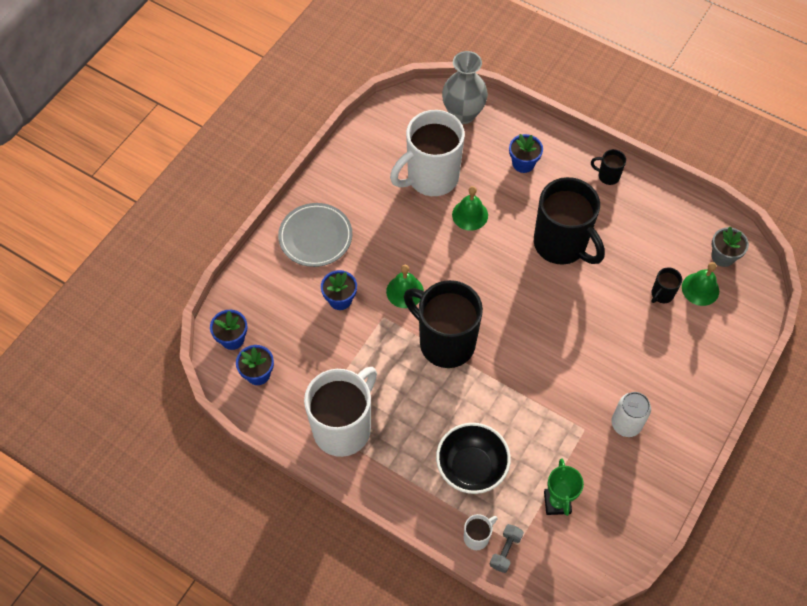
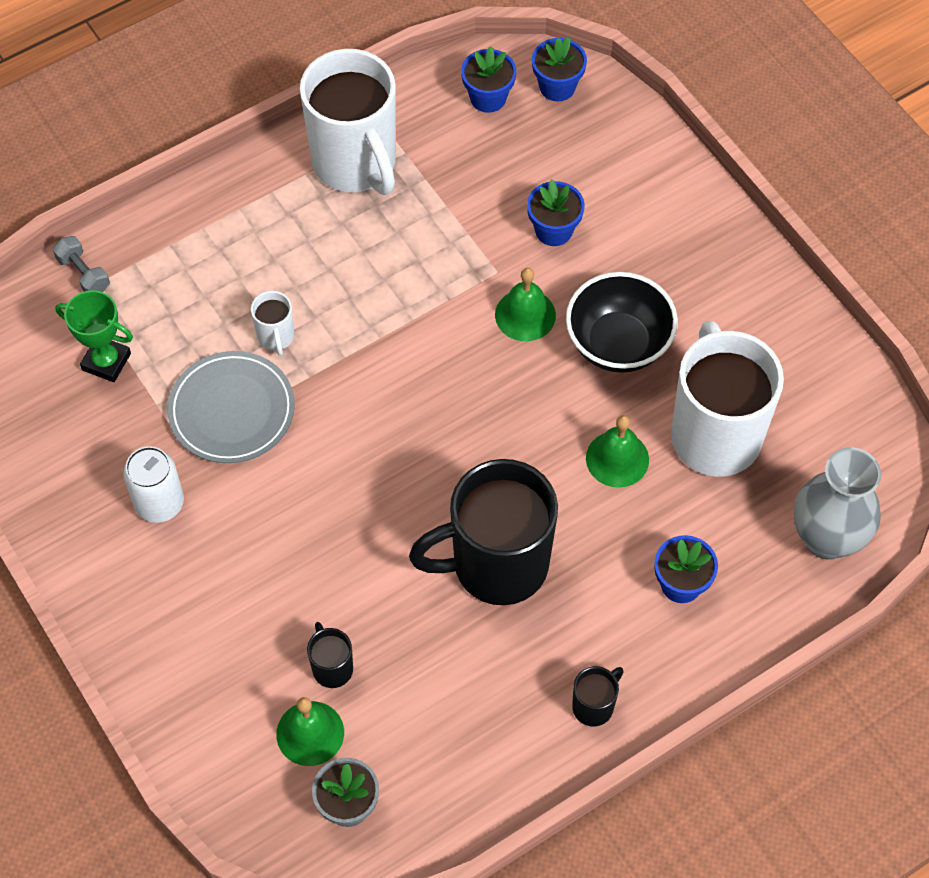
camera: 115 degrees right, 0 degrees up
grey plate [278,203,352,267] -> grey plate moved to [167,351,295,463]
black mug [404,280,483,368] -> none
black bowl [436,423,511,494] -> black bowl moved to [566,272,678,373]
white mug [464,514,497,550] -> white mug moved to [251,291,294,356]

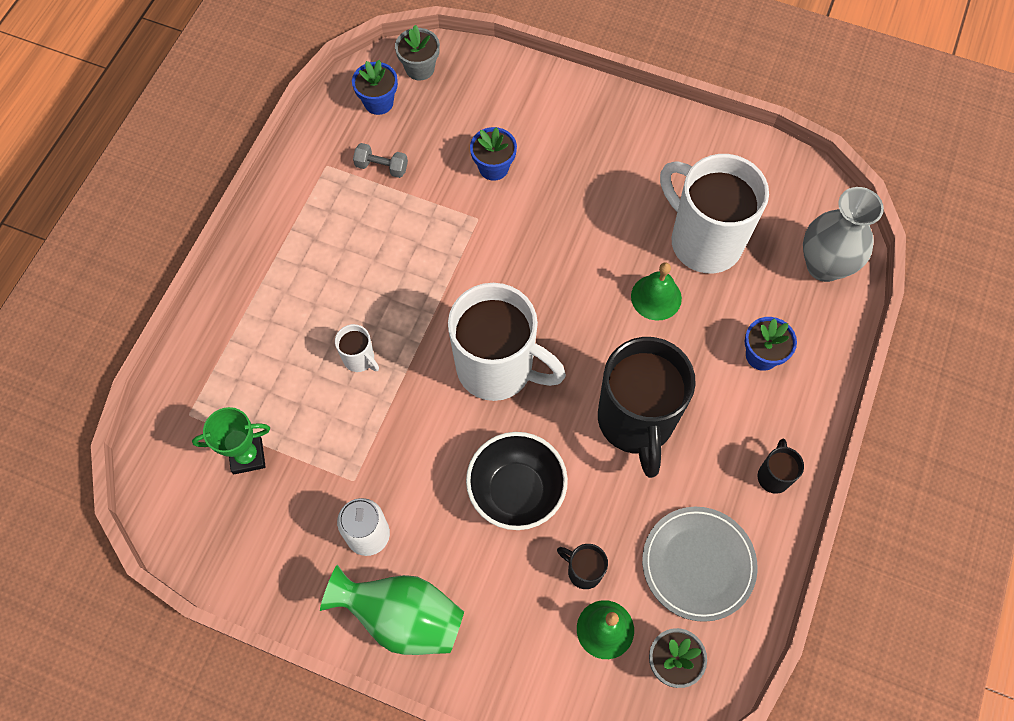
camera: 35 degrees left, 5 degrees up
grey dumbbell [53,236,110,292] -> grey dumbbell moved to [353,143,408,178]
grey plate [167,351,295,463] -> grey plate moved to [642,507,758,622]
white mug [300,49,396,195] -> white mug moved to [448,283,566,401]
black mug [409,459,558,605] -> black mug turned 45 degrees counterclockwise [598,337,696,478]
green bell [495,268,556,341] -> none
blue flower pot [532,37,587,101] -> grey flower pot [395,25,440,80]
black bowl [566,272,678,373] -> black bowl moved to [466,432,568,530]
none -> green vase [320,565,464,655]

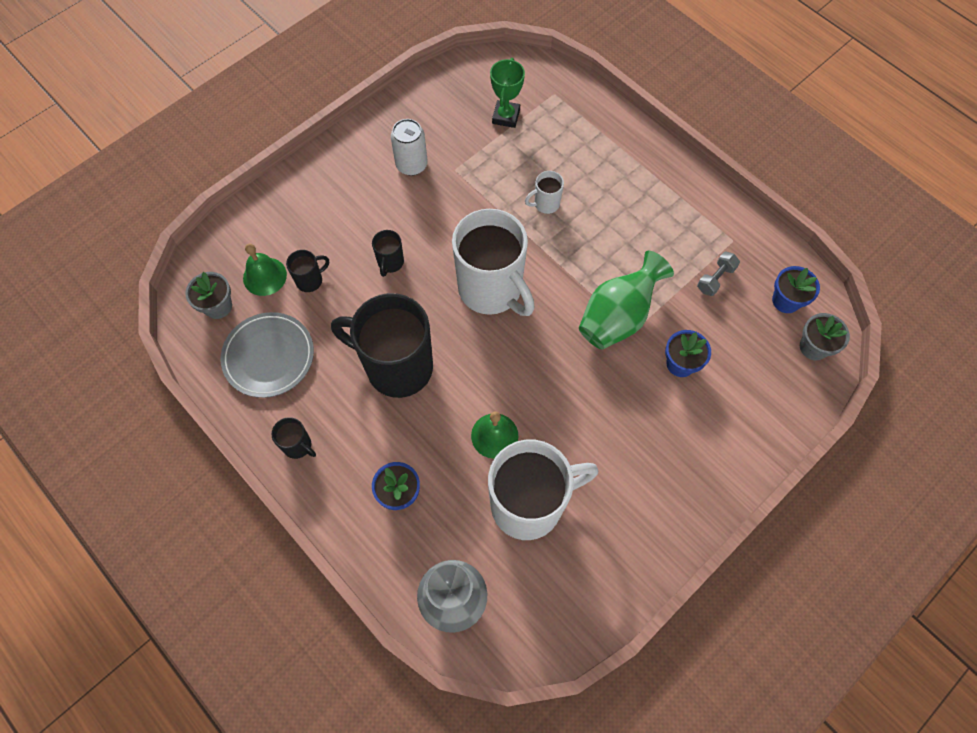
camera: 115 degrees right, 0 degrees up
green vase [320,565,464,655] -> green vase moved to [579,251,674,350]
white mug [448,283,566,401] -> white mug turned 90 degrees counterclockwise [452,209,535,316]
black bowl [466,432,568,530] -> black mug [372,230,404,277]

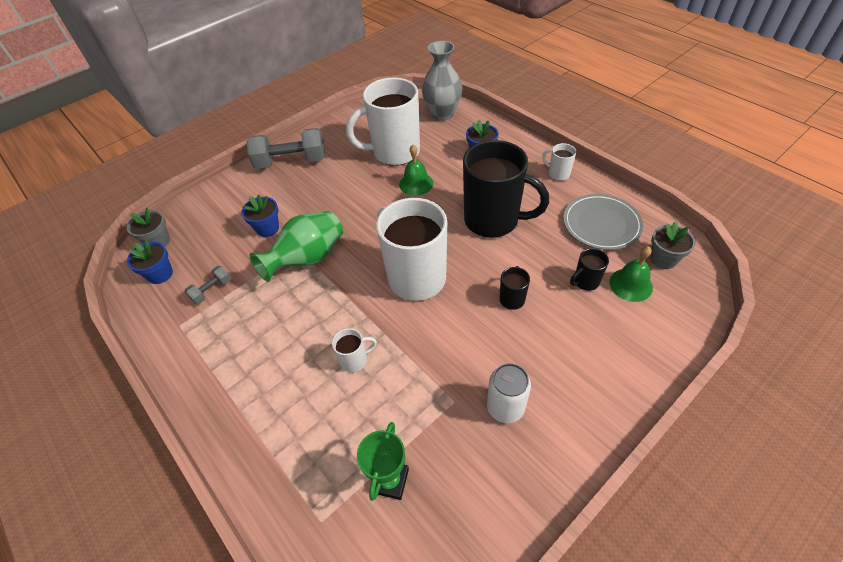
camera: 175 degrees left, 15 degrees down
black mug [272,417,316,459] -> white mug [542,143,576,181]
none -> grey dumbbell [246,128,325,169]

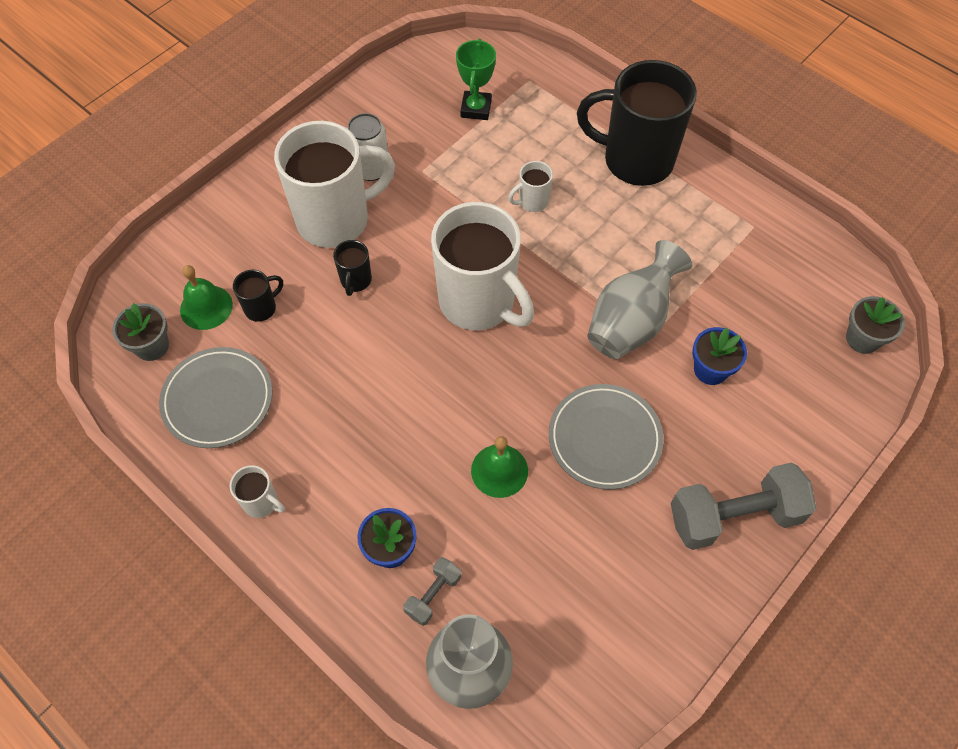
camera: 170 degrees right, 10 degrees up
blue flower pot [127,240,173,284] -> none
grey dumbbell [185,266,232,304] -> grey dumbbell moved to [403,557,461,626]
green vase [249,211,343,282] -> grey vase [587,240,692,359]
white mug [346,78,420,165] -> white mug moved to [274,121,395,248]
black mug [463,140,549,238] -> black mug moved to [577,60,697,186]
none -> grey plate [549,384,664,490]

